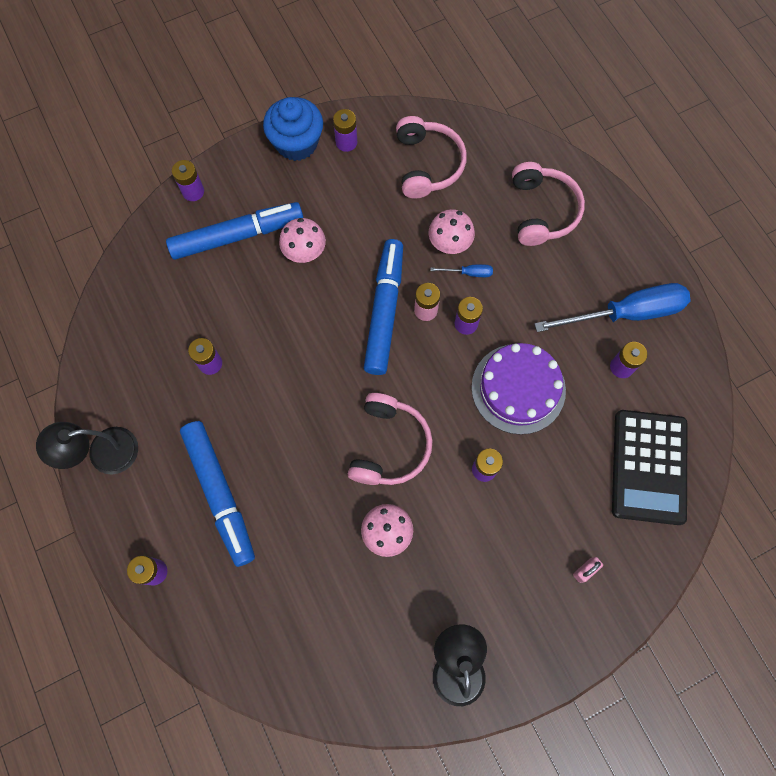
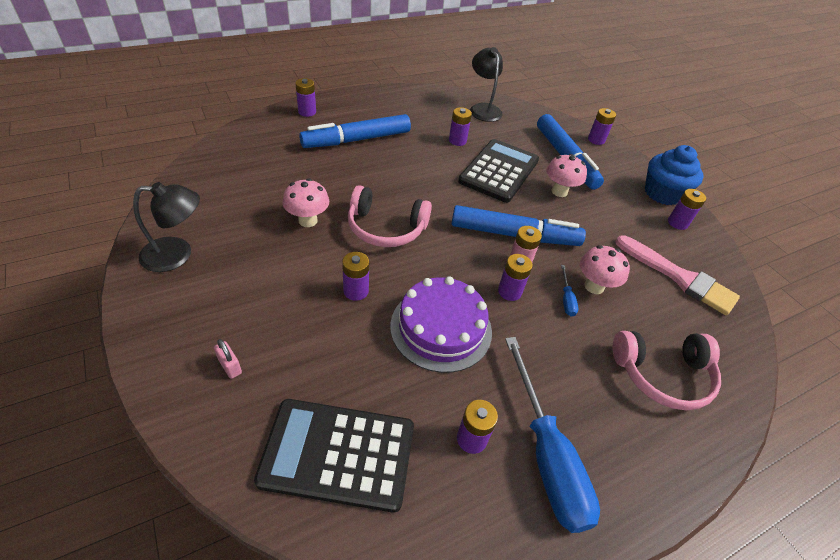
camera: 85 degrees right, 25 degrees down
black lamp [36,422,138,475] -> black lamp moved to [470,47,503,122]
pink headphones [396,116,467,198] -> pink brush [615,236,740,315]
none -> black calculator [458,139,539,203]

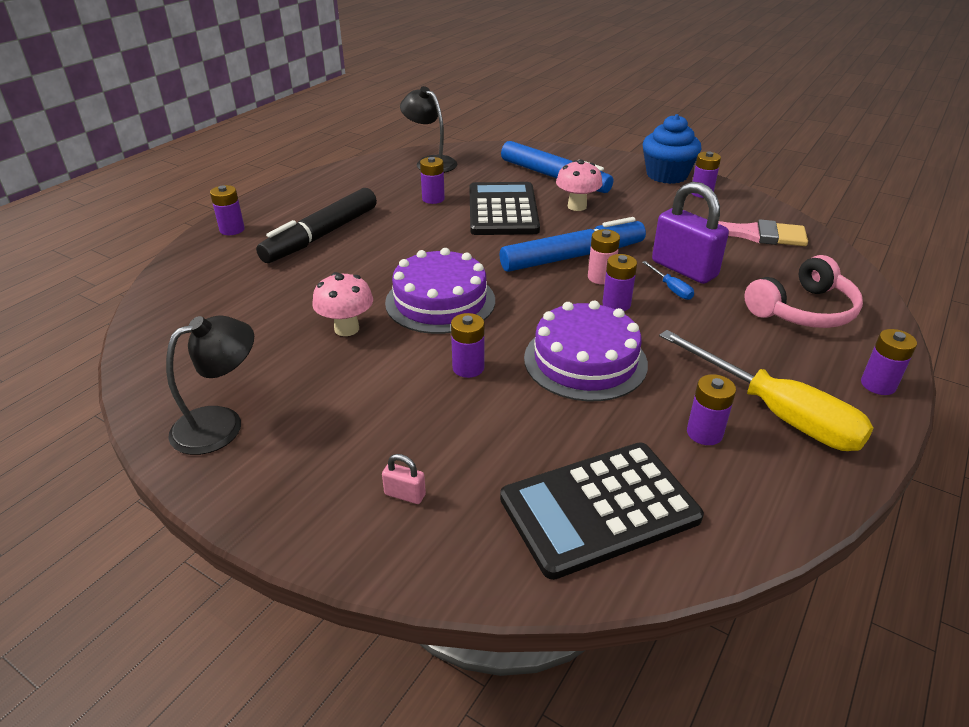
camera: 25 degrees left, 10 degrees down
blue marker [299,114,411,148] -> black marker [256,188,377,263]
pink headphones [348,185,432,247] -> purple cake [385,248,495,334]
blue screwdriver [505,337,600,533] -> yellow screwdriver [659,330,874,451]
pink mushroom [580,245,630,294] -> purple padlock [652,182,729,284]
purple battery [588,108,616,145] -> purple battery moved to [861,329,917,395]

